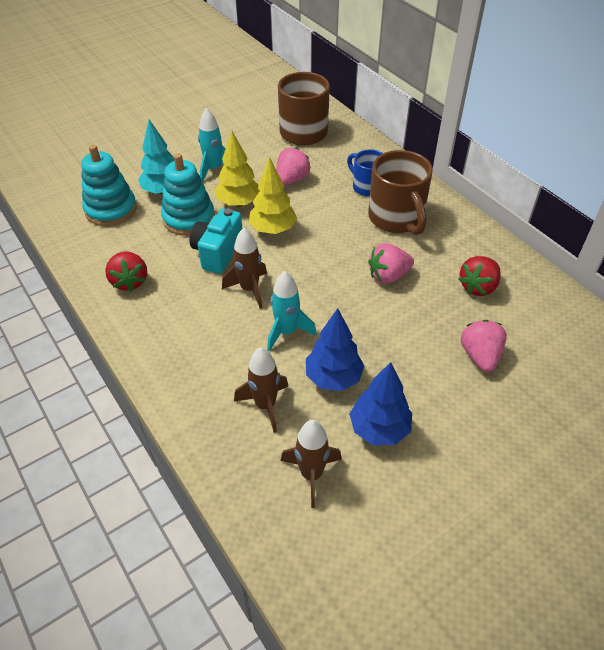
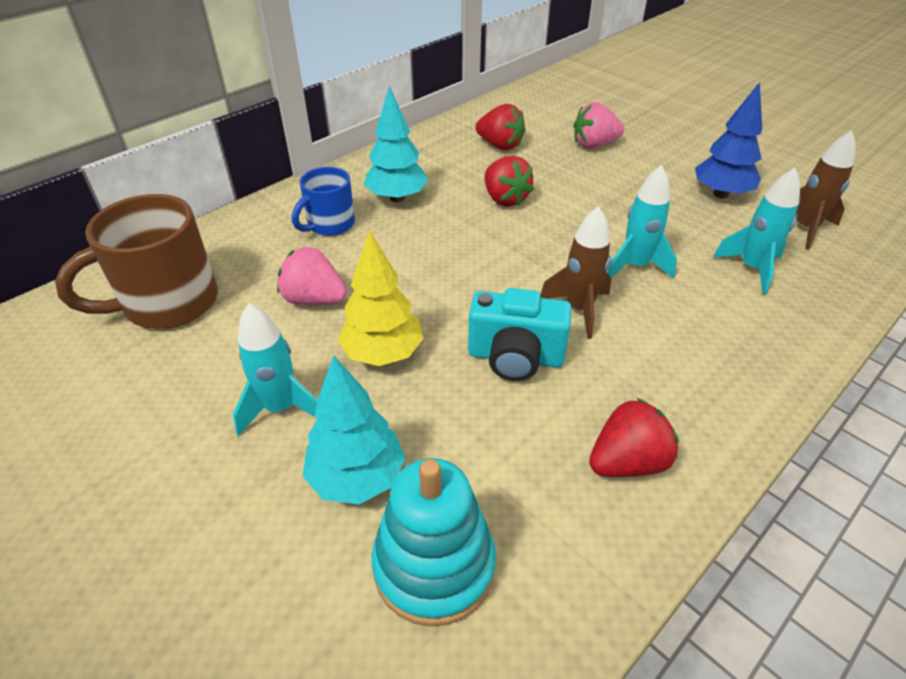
camera: 100 degrees left, 5 degrees down
turquoise stacking toy [161,153,215,236] -> none
brown rocket [234,347,288,433] -> turquoise rocket [713,168,800,295]
yellow tree [249,157,297,234] -> none
blue tree [306,308,364,391] -> none
brown mug [368,150,433,235] -> turquoise tree [364,86,429,203]
pink strawberry [368,243,414,284] -> red strawberry [485,156,534,207]

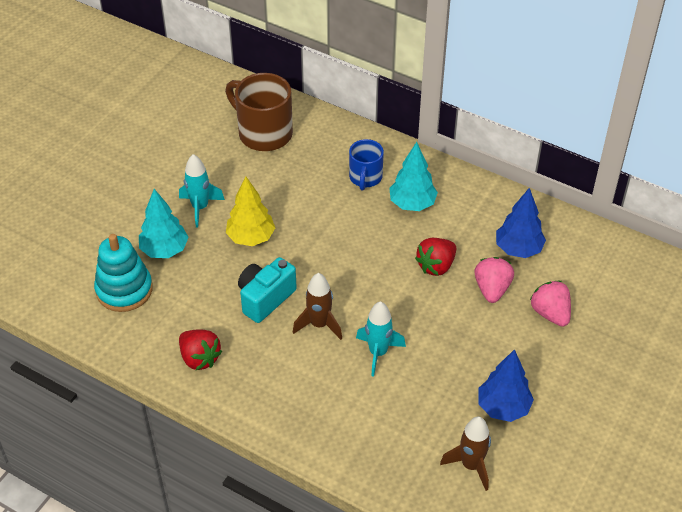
camera: 75 degrees right, 5 degrees up
pink strawberry [277,247,347,305] -> pink strawberry moved to [474,257,514,303]
blue mug [292,167,355,236] -> blue mug turned 105 degrees counterclockwise [349,139,384,190]
turquoise camera [468,288,572,381] -> turquoise camera turned 45 degrees clockwise [238,257,297,323]
red strawberry [475,104,525,150] -> blue tree [496,188,546,258]
turquoise rocket [713,168,800,295] -> none

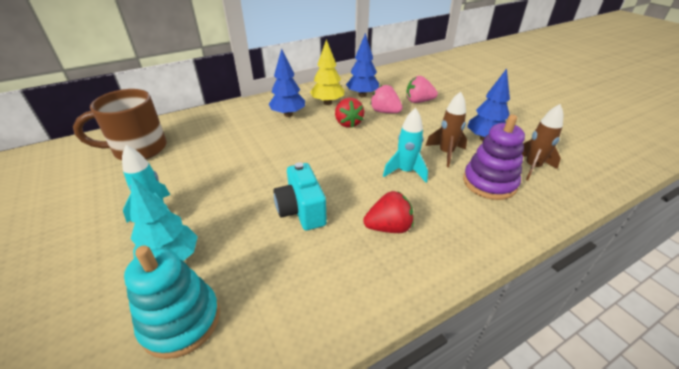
camera: 60 degrees left, 10 degrees down
red strawberry [179,329,222,370] -> red strawberry moved to [363,191,414,233]
yellow tree [226,176,275,246] -> yellow tree moved to [310,39,345,105]
brown rocket [293,273,342,340] -> brown rocket moved to [425,92,467,167]
blue mug [349,139,384,190] -> none
turquoise tree [389,142,438,211] -> blue tree [269,48,305,117]
none -> purple stacking toy [463,114,525,200]

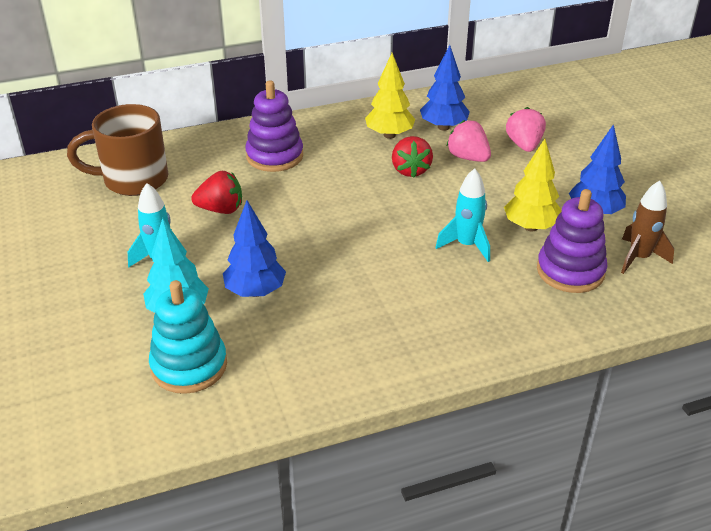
camera: 10 degrees right, 0 degrees up
blue tree [269,48,305,117] -> blue tree moved to [223,200,286,297]
turquoise camera [273,162,327,230] -> none
red strawberry [363,191,414,233] -> red strawberry moved to [191,171,242,214]
pink strawberry [406,76,438,103] -> pink strawberry turned 75 degrees clockwise [506,107,546,152]
brown rocket [425,92,467,167] -> yellow tree [504,139,562,232]
none -> purple stacking toy [245,80,303,172]

